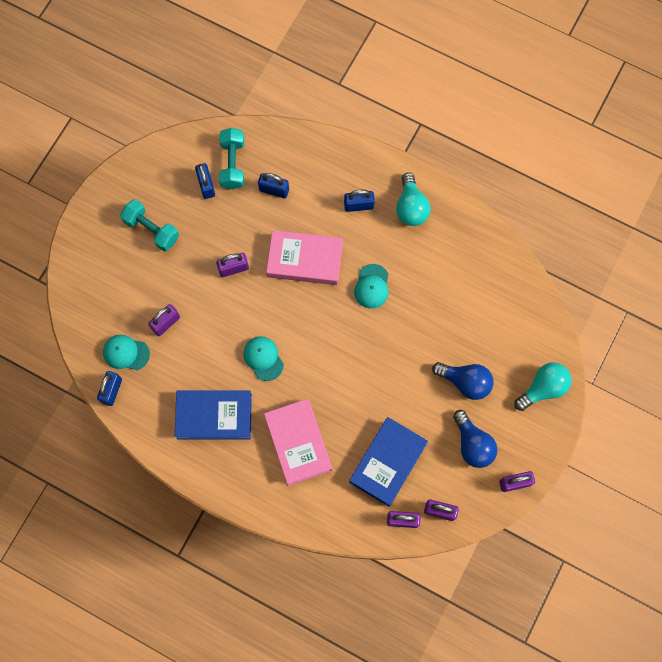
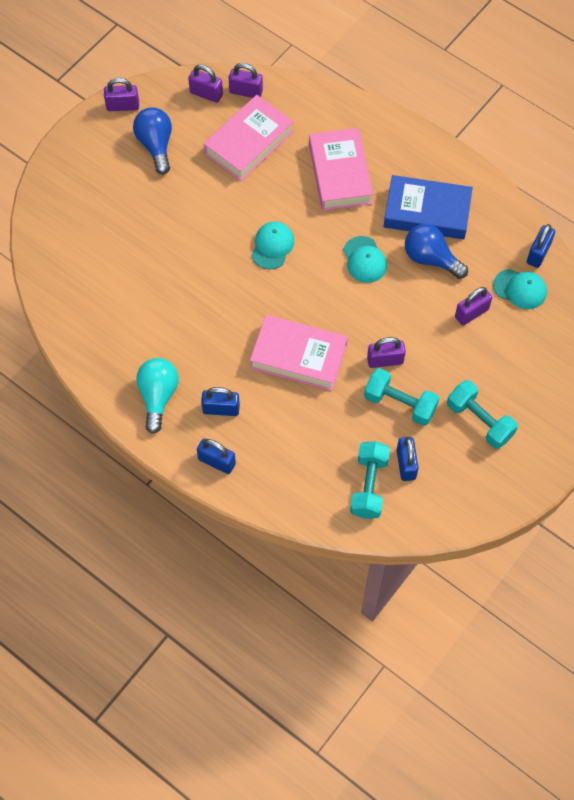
camera: 170 degrees left, 10 degrees down
blue padlock [258,173,289,198] -> blue padlock moved to [197,438,236,474]
blue book [349,417,428,507] -> pink book [204,95,294,181]
turquoise cap [354,264,388,309] -> turquoise cap moved to [251,221,294,269]
blue light bulb [432,362,493,400] -> blue light bulb moved to [405,224,468,279]
turquoise light bulb [514,362,572,411] -> none
none -> turquoise dumbbell [364,368,439,426]

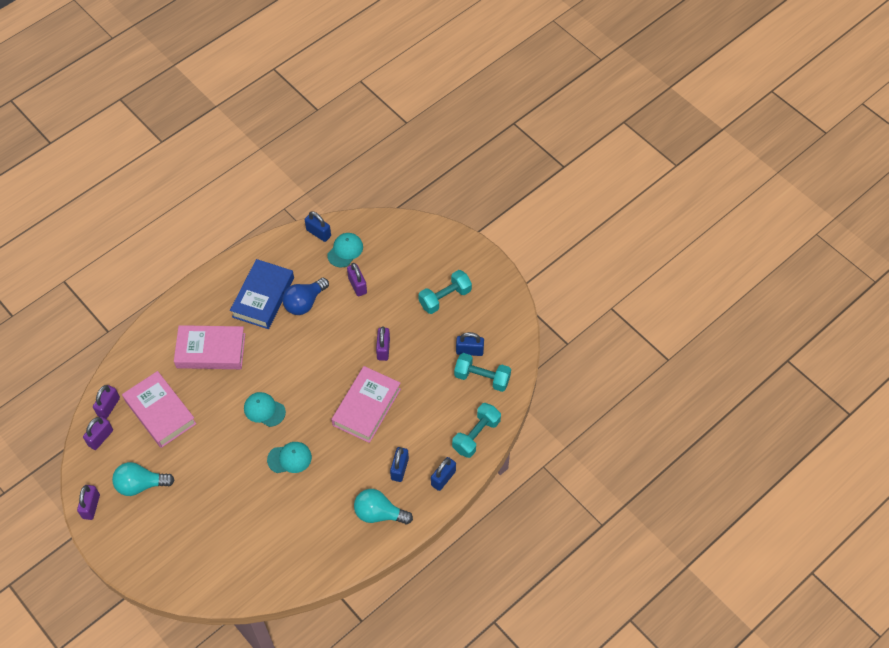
camera: 80 degrees left, 5 degrees down
blue light bulb [133,107,172,174] -> turquoise light bulb [112,462,175,496]
turquoise cap [343,236,387,283] -> turquoise cap moved to [267,442,312,473]
turquoise dumbbell [364,368,439,426] -> turquoise dumbbell moved to [452,403,501,458]

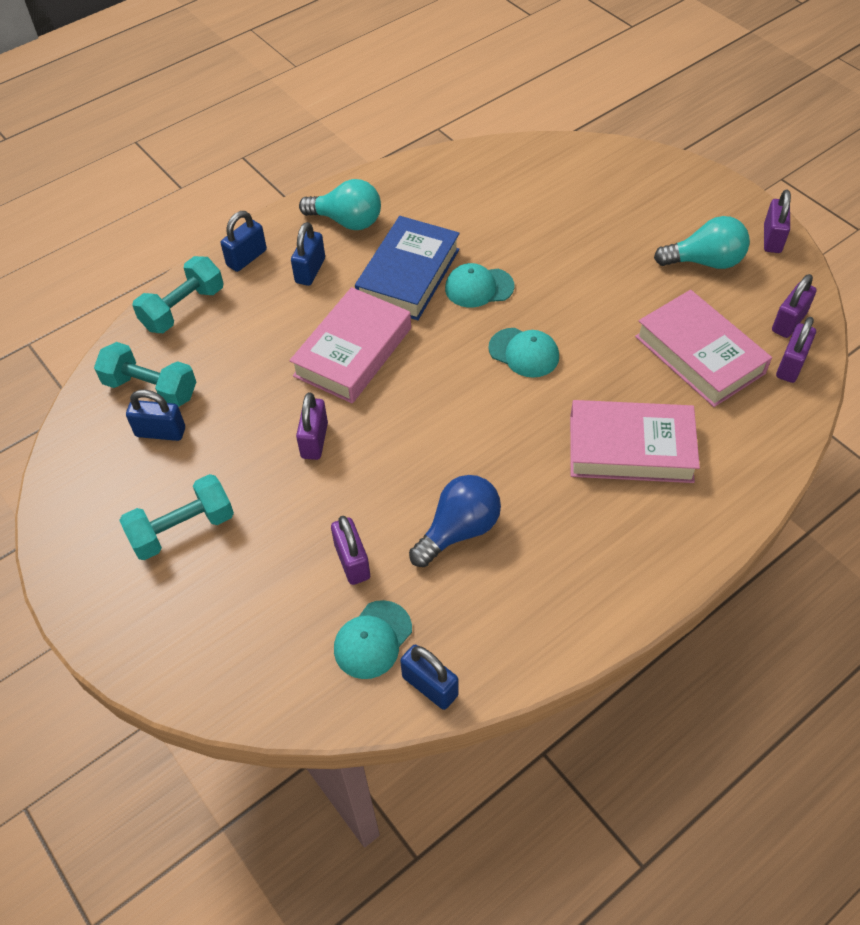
camera: 175 degrees left, 5 degrees down
blue book [230,259,294,329] -> blue book moved to [355,216,460,320]

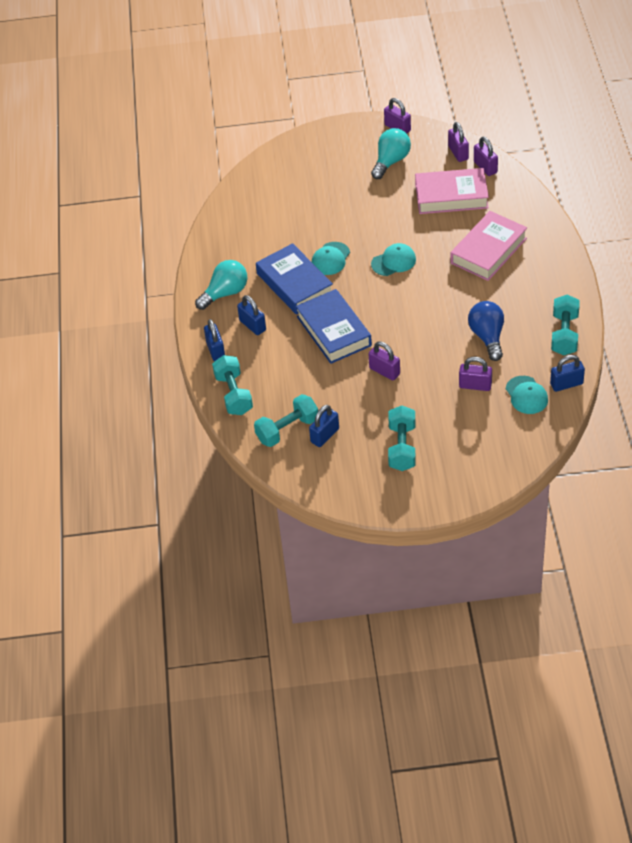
camera: 55 degrees left, 5 degrees down
pink book [290,287,411,403] -> blue book [296,289,372,364]
none -> turquoise dumbbell [551,294,580,356]

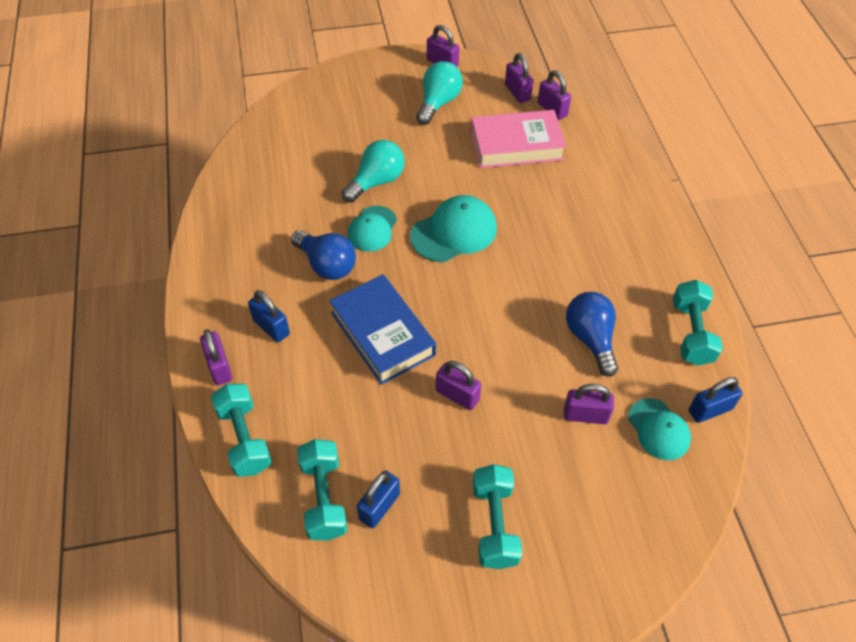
camera: 10 degrees left, 5 degrees up
turquoise light bulb [195,260,247,310] -> turquoise light bulb moved to [341,140,405,203]
blue padlock [204,319,225,361] -> purple padlock [200,329,232,385]
turquoise dumbbell [254,394,318,447] -> turquoise dumbbell turned 60 degrees counterclockwise [297,439,347,540]
blue book [256,243,333,315] -> blue light bulb [291,230,356,280]
turquoise cap [371,243,416,276] -> turquoise cap [410,195,497,262], size x1.52
pink book [451,211,527,281] -> none

